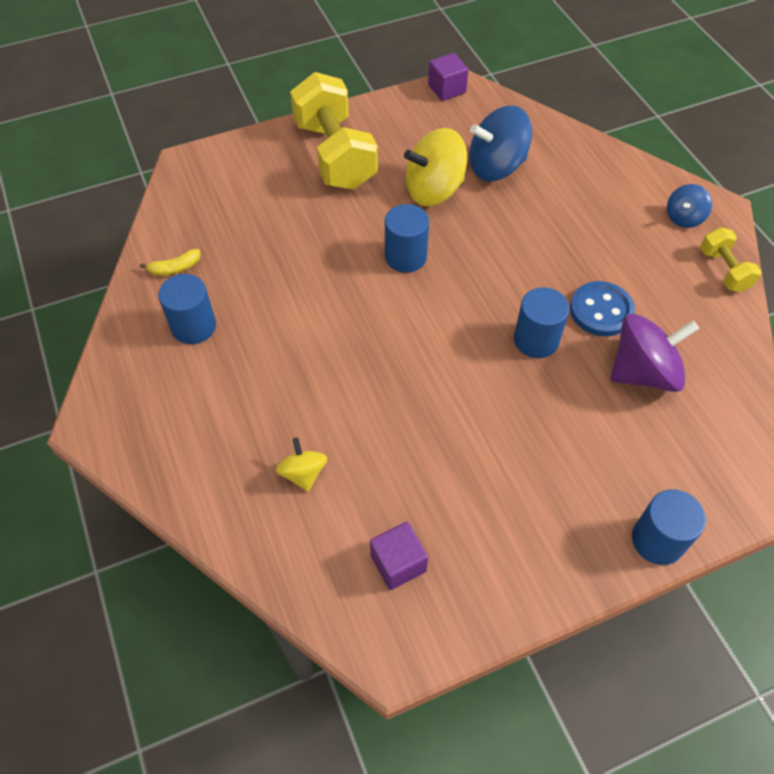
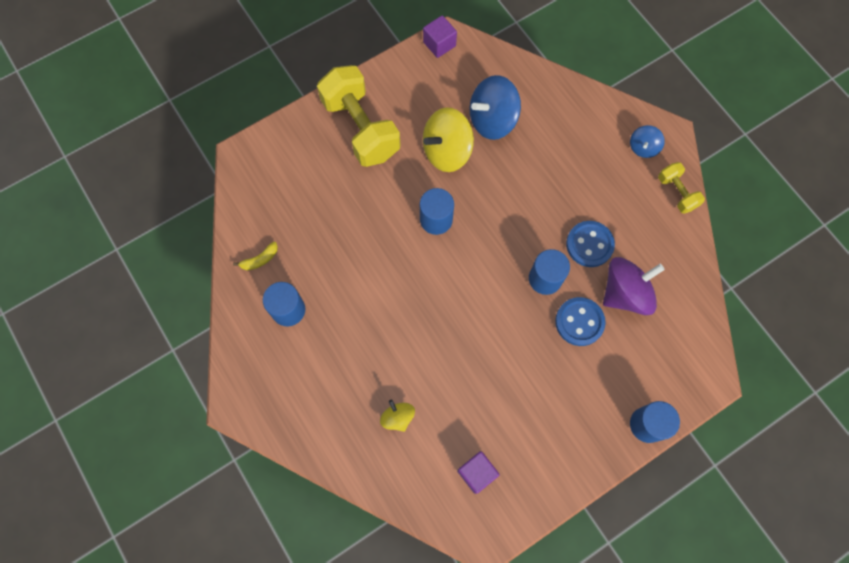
camera: 10 degrees left, 15 degrees up
none -> blue button [555,297,606,346]

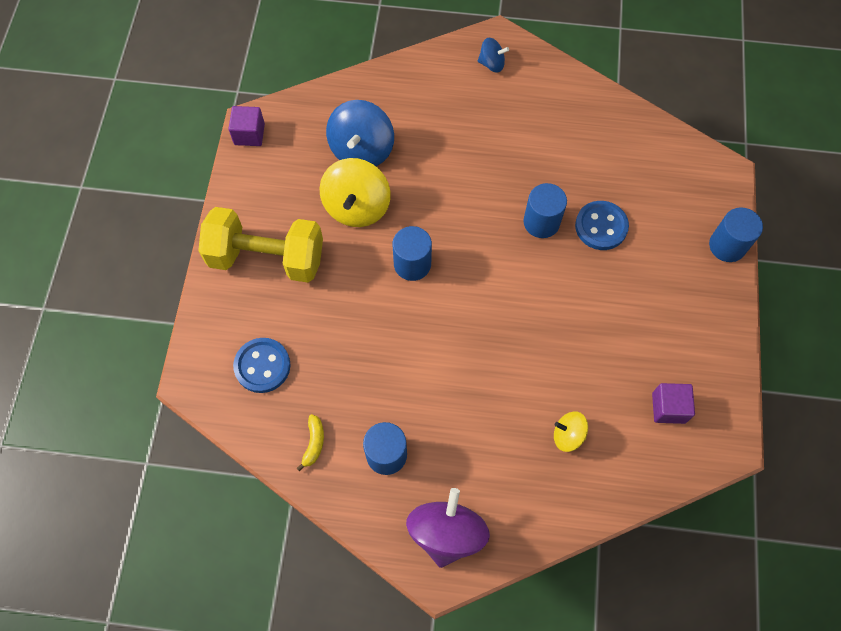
camera: 50 degrees left, 5 degrees down
blue button [566,221,615,267] -> blue button moved to [233,338,291,393]
purple spinning top [603,257,665,315] -> purple spinning top moved to [406,488,490,568]
blue spinning top [630,125,665,158] -> blue spinning top turned 60 degrees counterclockwise [478,38,509,73]
yellow dumbbell [658,162,705,214] -> none

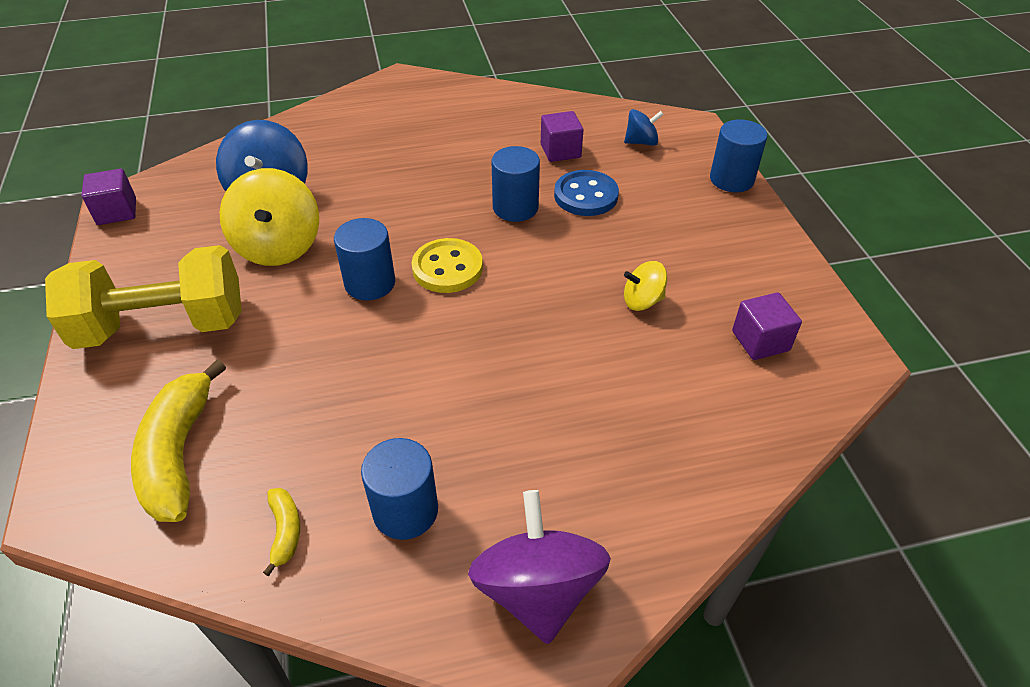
camera: 20 degrees left, 20 degrees down
blue button [233,338,291,393] -> yellow banana [131,359,226,522]
blue spinning top [478,38,509,73] -> blue spinning top moved to [624,109,664,146]
yellow spinning top [554,411,588,452] -> yellow spinning top moved to [624,261,667,311]
none -> yellow button [412,238,483,293]
none -> purple cube [541,111,583,162]

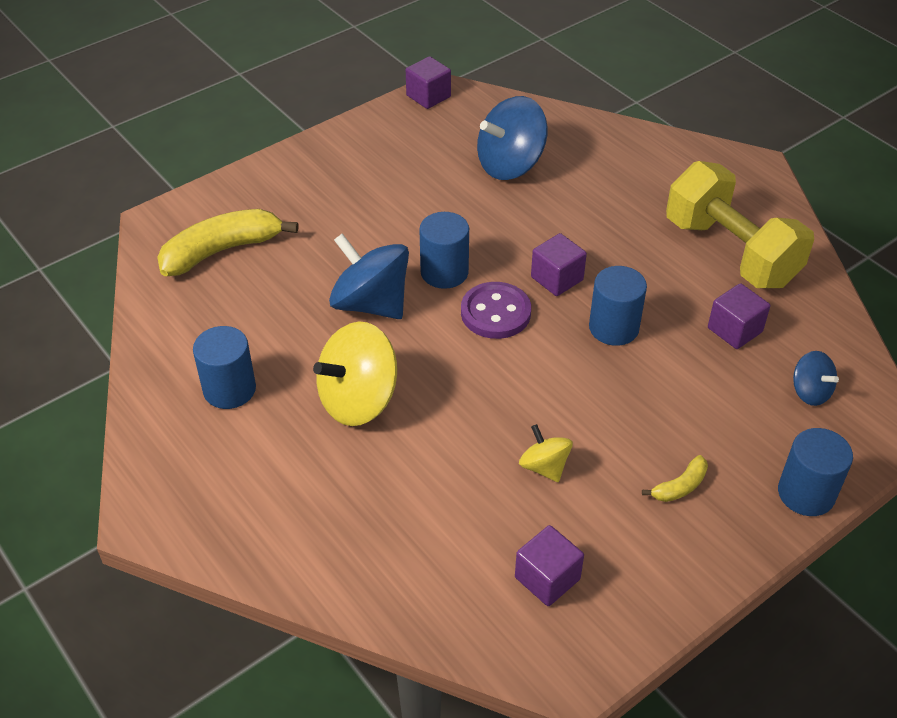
camera: 65 degrees right, 0 degrees up
yellow dumbbell [45,245,242,349] -> yellow dumbbell moved to [666,161,814,288]
yellow spinning top [220,168,319,266] -> yellow spinning top moved to [313,322,397,426]
yellow banana [263,488,300,576] -> yellow banana moved to [642,455,708,502]
yellow button [412,238,483,293] -> purple button [461,282,531,339]
purple spinning top [468,490,611,644] -> none
blue button [554,170,619,216] -> none
none -> blue spinning top [329,233,409,319]
none -> purple cube [531,233,587,296]

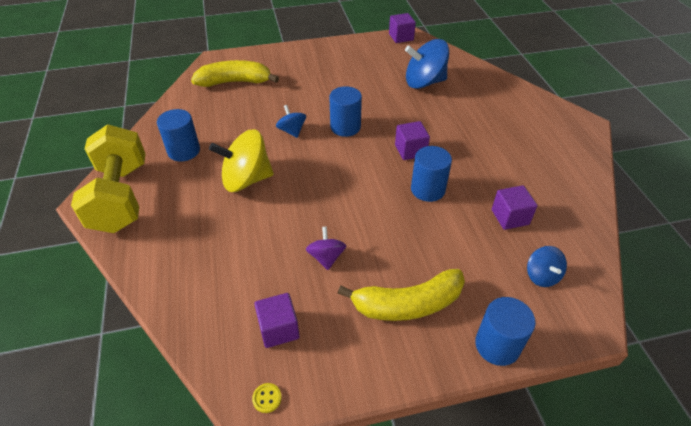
camera: 25 degrees right, 0 degrees up
blue spinning top [329,233,409,319] -> blue spinning top [276,105,306,138], size x0.53
purple button [461,282,531,339] -> none
yellow spinning top [519,424,573,482] -> purple spinning top [306,226,346,270]
yellow banana [642,455,708,502] -> yellow banana [338,269,465,321], size x2.15
yellow dumbbell [666,161,814,288] -> yellow dumbbell moved to [71,124,145,233]
none -> yellow button [252,383,282,413]

